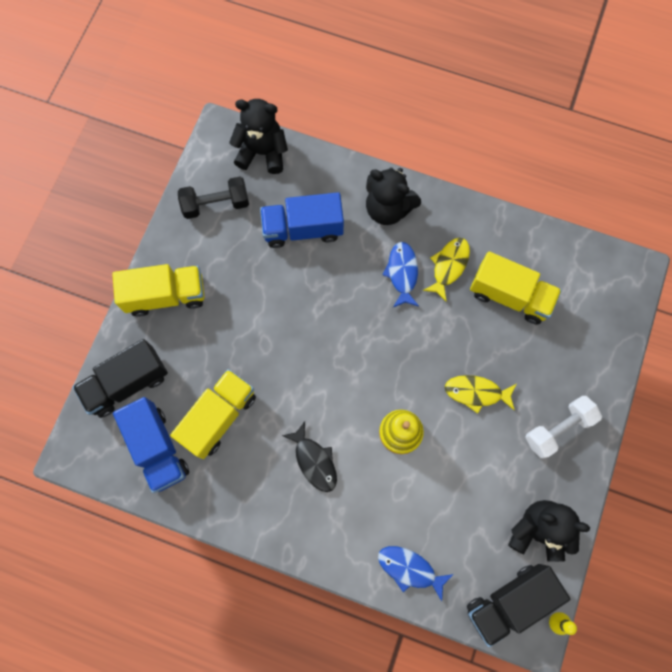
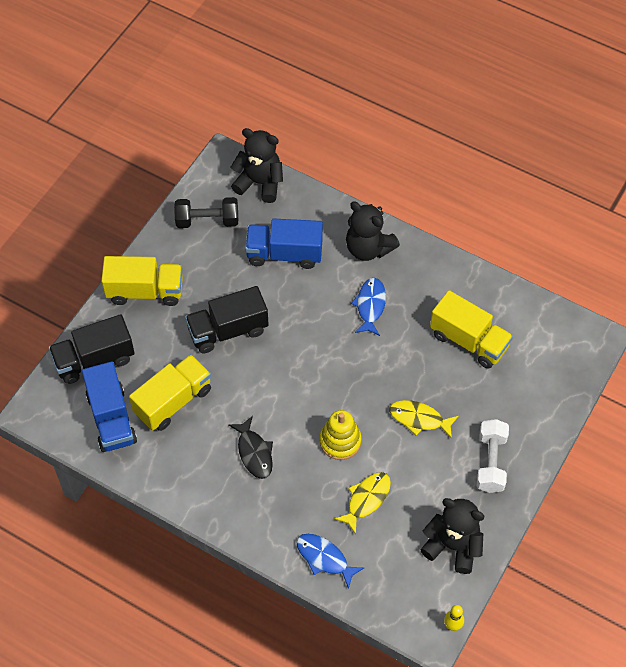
camera: 10 degrees right, 15 degrees down
yellow fish [423,238,470,302] -> yellow fish moved to [334,472,391,534]
black truck [467,564,570,647] -> black truck moved to [185,286,269,353]
white dumbbell [525,396,602,458] -> white dumbbell turned 60 degrees counterclockwise [477,419,509,493]

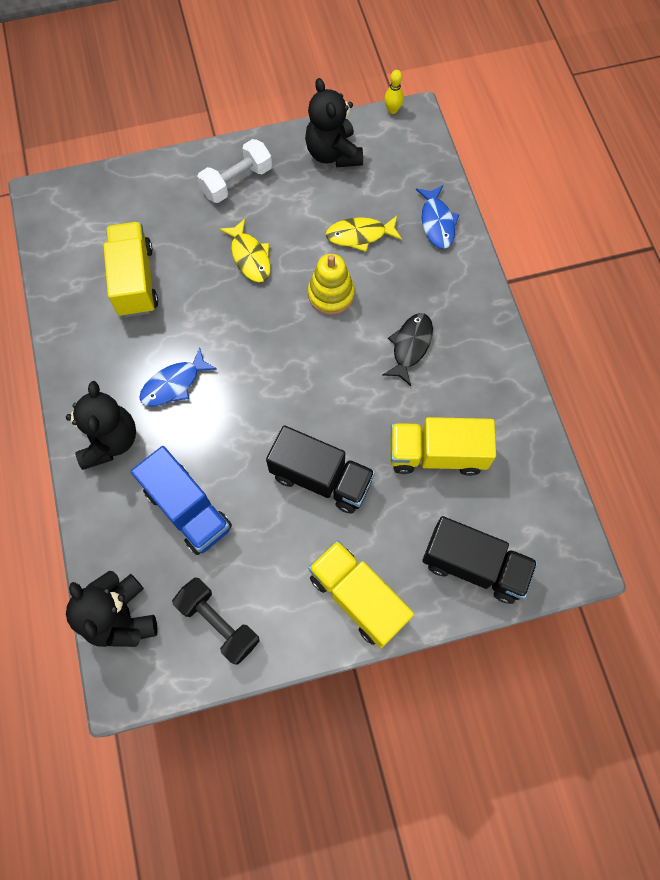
camera: 135 degrees left, 10 degrees up
blue truck [82,361,137,452] -> none

